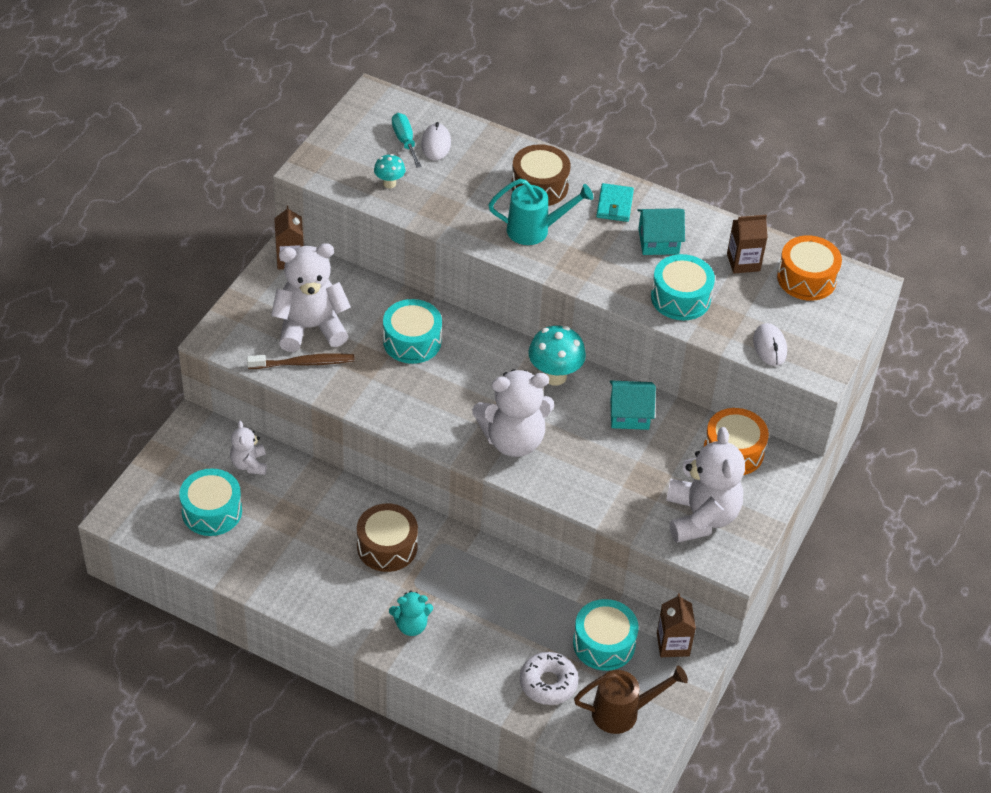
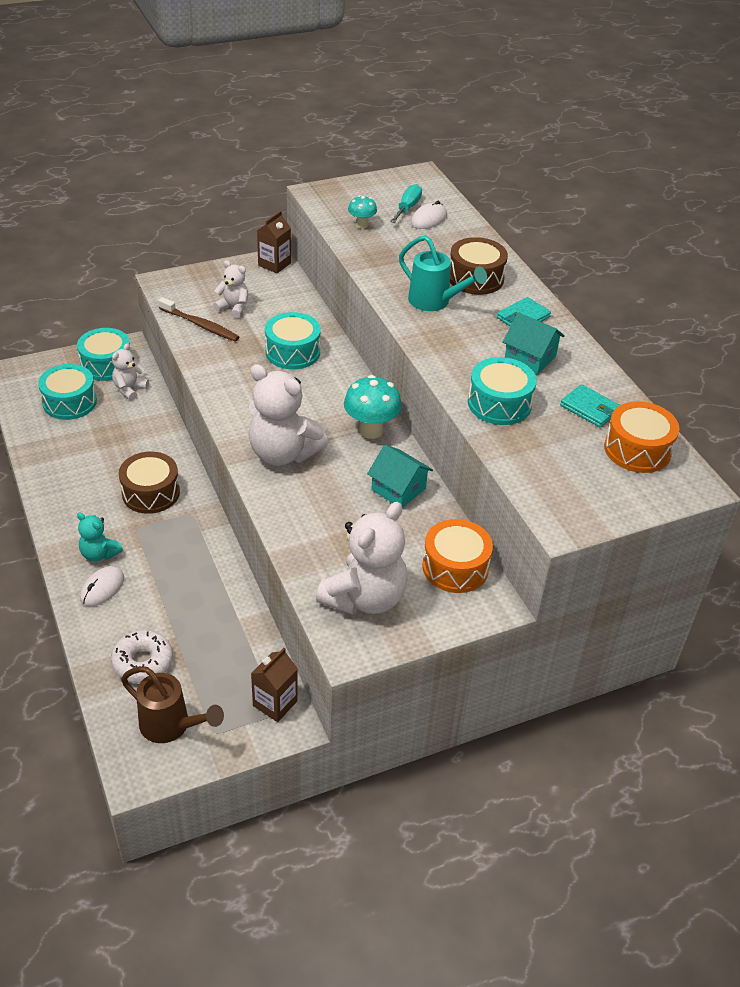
camera: 40 degrees right, 5 degrees down
white teddy bear [271,243,351,352] -> white teddy bear [213,260,249,318], size x0.52
turquoise drum [573,599,638,671] -> turquoise drum moved to [77,328,130,381]
brown carton [727,215,768,273] -> turquoise wallet [560,384,620,428]
white mouse [753,323,787,366] -> white mouse moved to [80,566,124,606]

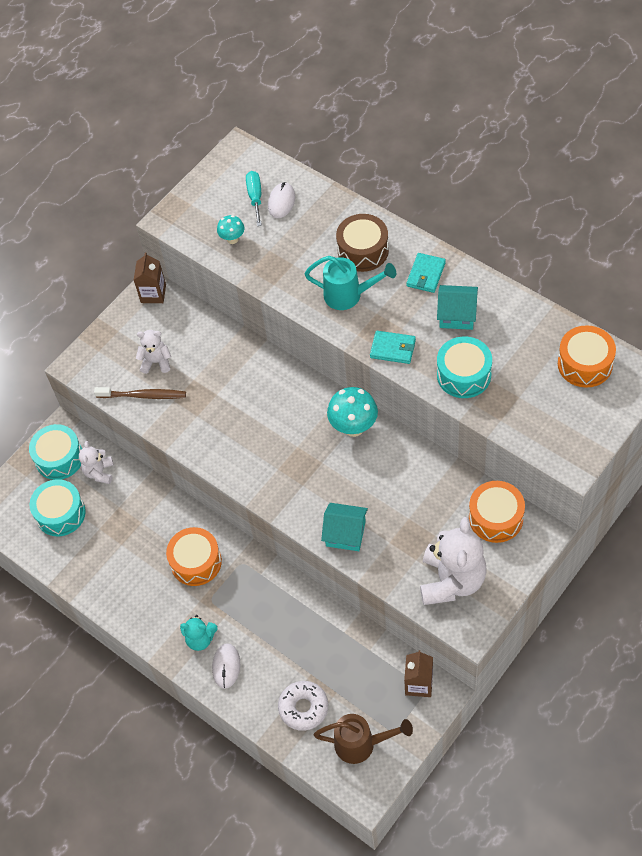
camera: 20 degrees left, 15 degrees up
brown drum [119,451,180,514] -> orange drum [166,527,222,586]
white teddy bear [248,364,328,466] -> none
turquoise drum [265,312,321,369] -> none
turquoise house [367,445,433,508] -> turquoise house moved to [321,503,368,551]
turquoise wallet [560,384,620,428] -> turquoise wallet moved to [370,331,416,364]

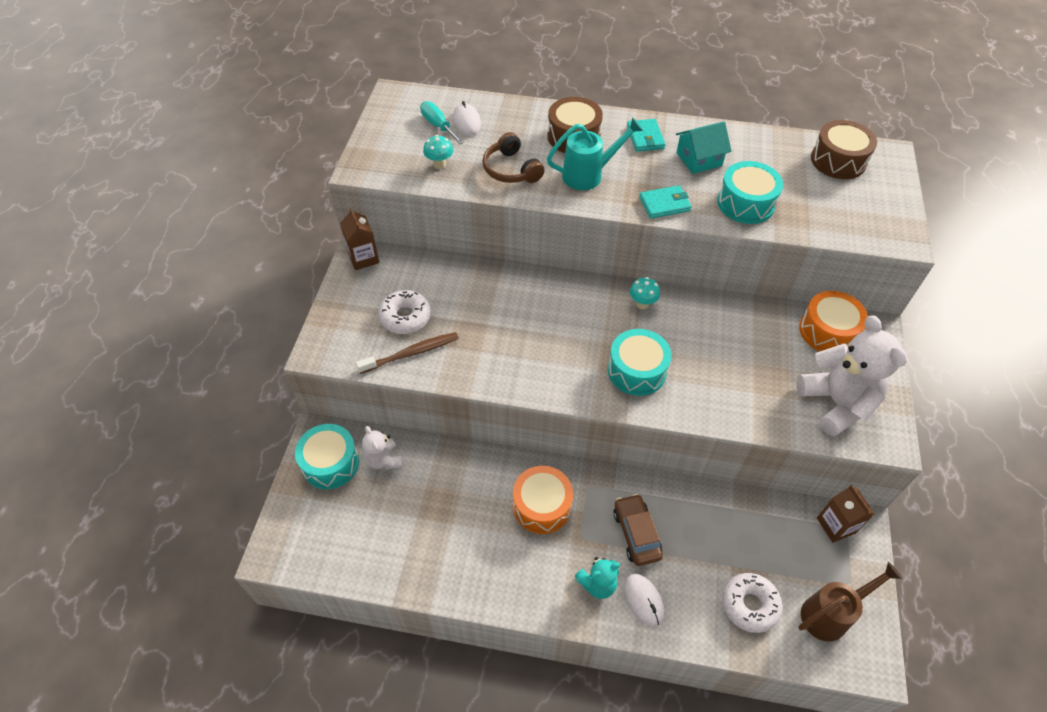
camera: 35 degrees left, 5 degrees down
turquoise drum [30,479,86,536] -> turquoise drum moved to [608,329,672,396]
white teddy bear [136,330,171,374] -> white donut [378,290,431,334]
turquoise house [321,503,368,551] -> none
turquoise mushroom [327,387,378,437] -> turquoise mushroom [630,277,660,309], size x0.57
orange drum [558,325,616,388] -> brown drum [811,120,877,179]
none -> brown headphones [483,132,545,183]
none -> brown car [613,494,663,566]

